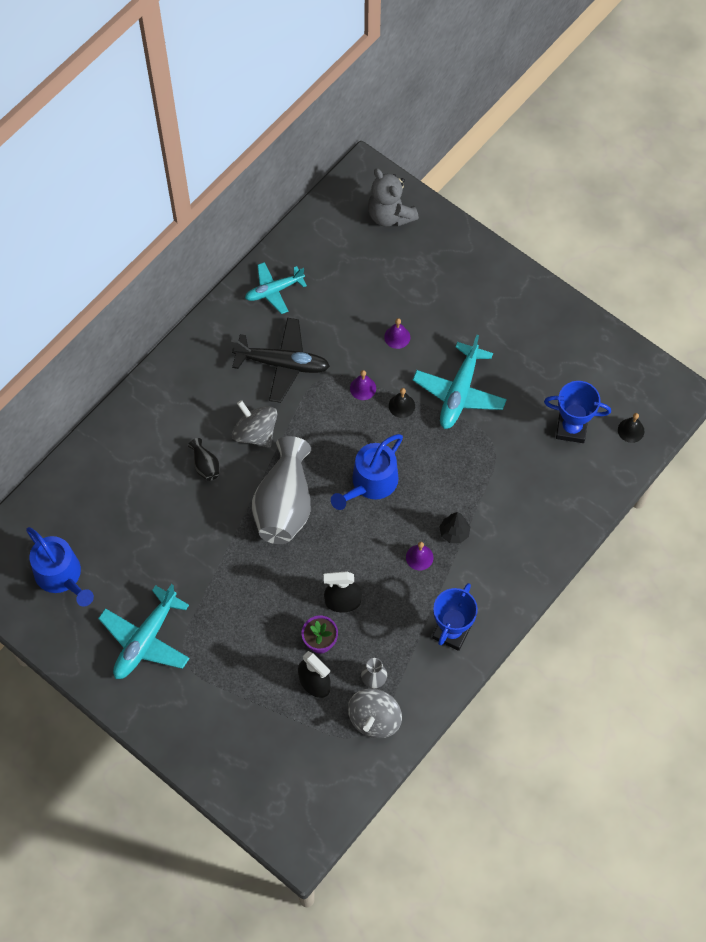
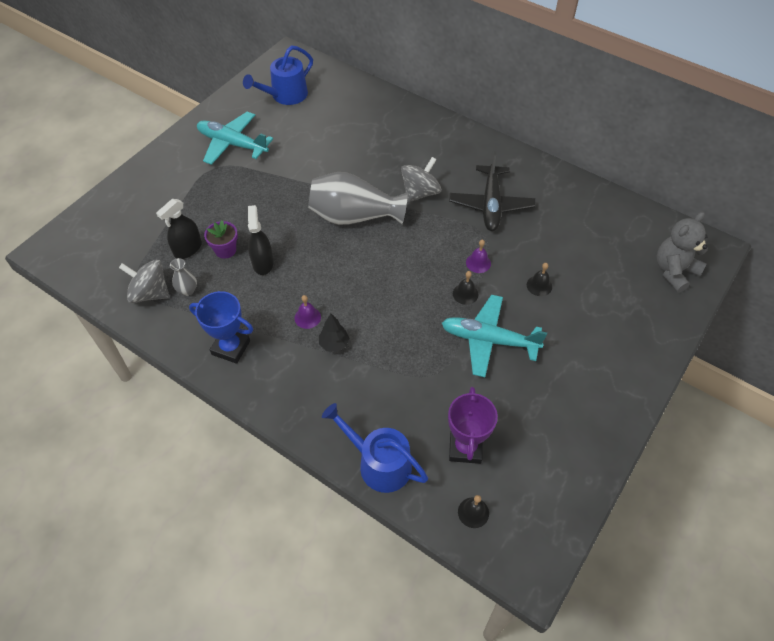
camera: 85 degrees right, 10 degrees down
black vase [188,438,219,481] -> none
turquoise plane [245,262,307,314] -> none
blue watering can [331,434,403,510] -> blue watering can moved to [322,403,428,493]
purple bell [384,318,410,349] -> black bell [527,263,552,296]
blue trophy [544,381,611,443] -> purple trophy [448,387,498,464]

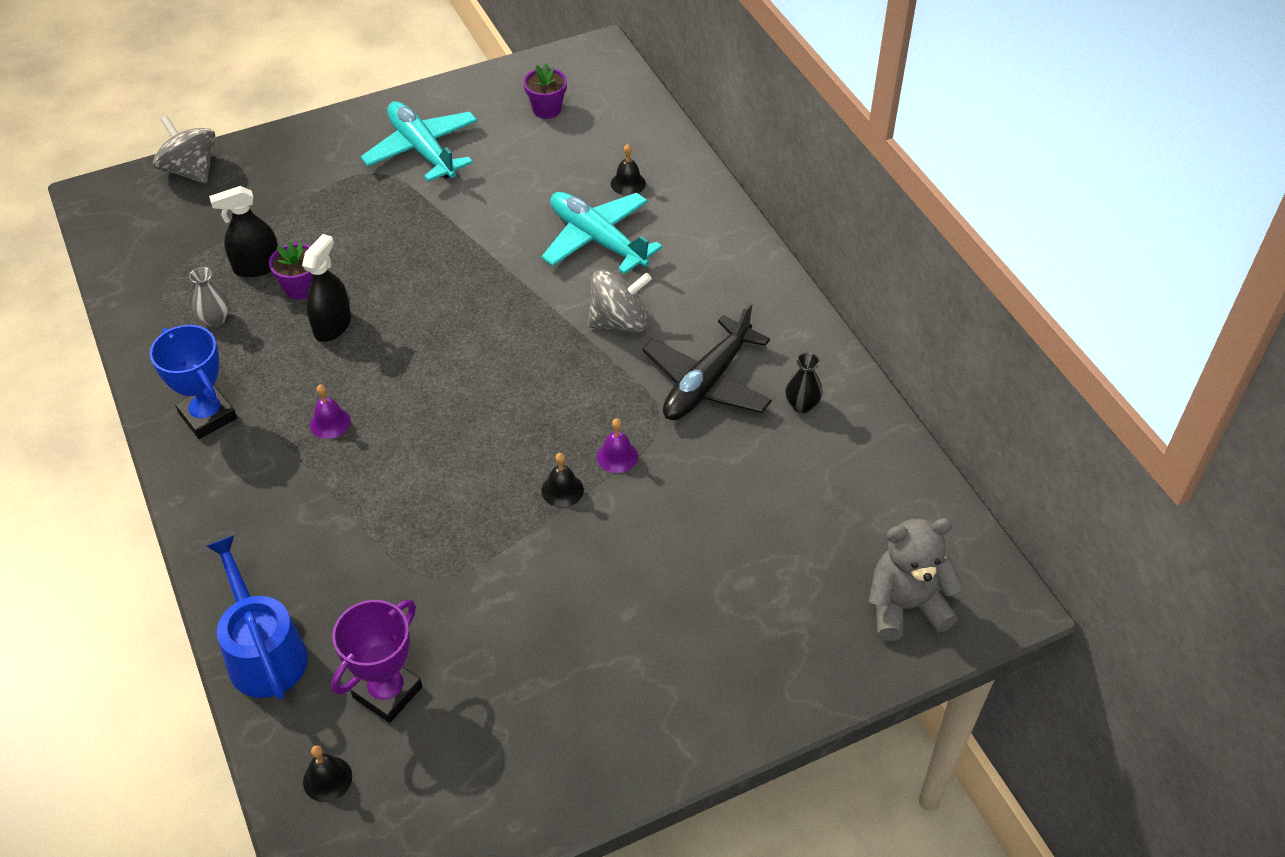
camera: 30 degrees right, 5 degrees down
grey spinning top [119,260,170,303] -> grey spinning top moved to [153,115,215,183]
blue watering can [243,46,313,105] -> purple flower pot [523,63,567,119]
grey vase [308,172,407,225] -> none
black tree [319,314,349,352] -> none
turquoise plane [442,295,547,377] -> turquoise plane moved to [541,192,663,274]
black bell [527,263,552,296] -> black bell moved to [611,144,646,196]
none -> black vase [785,353,823,413]

